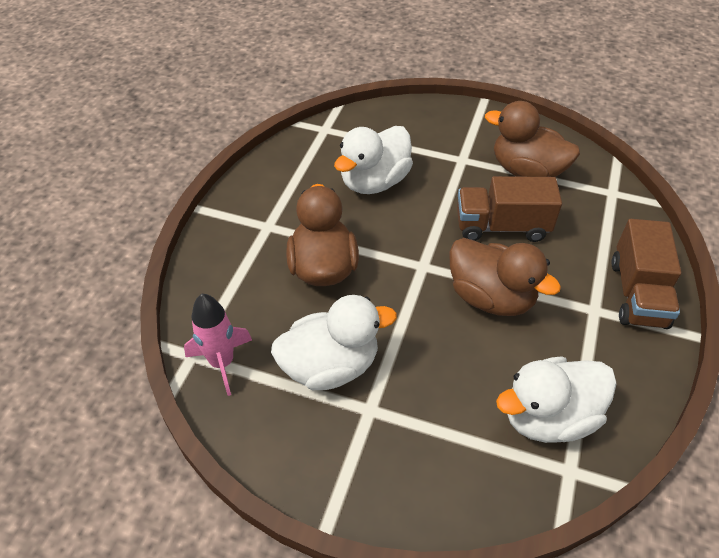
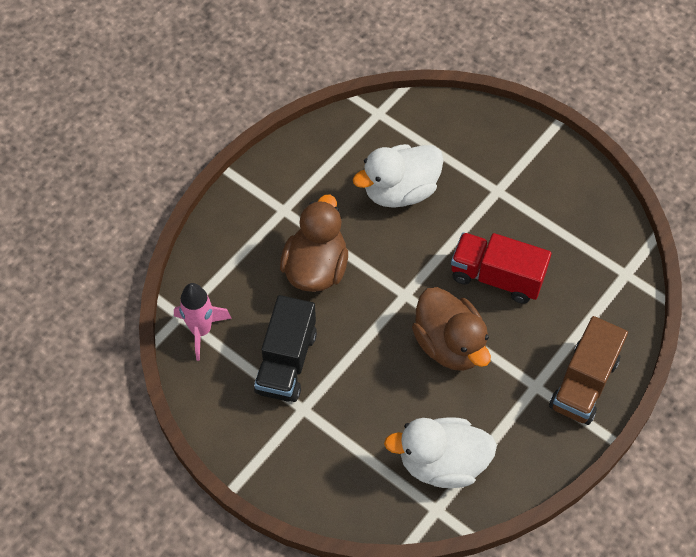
camera: 20 degrees right, 10 degrees up
white duck [271,295,397,390] -> black truck [254,295,317,402]
brown truck [457,176,562,242] -> red truck [451,232,552,304]
brown duck [485,101,580,177] -> none

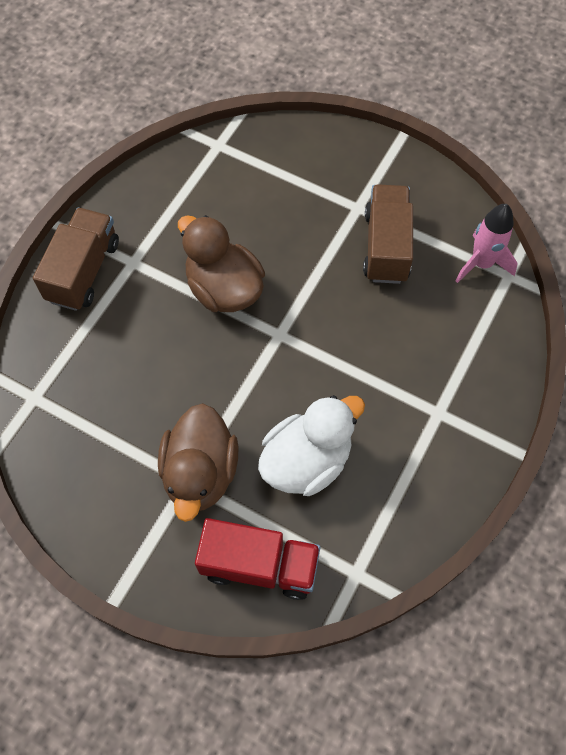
camera: 170 degrees right, 5 degrees up
black truck [254,295,317,402] -> brown truck [363,184,413,284]
brown duck [280,195,348,292] -> brown duck moved to [158,403,239,522]
white duck [384,417,497,488] -> none
red truck [451,232,552,304] -> red truck moved to [195,518,321,600]

